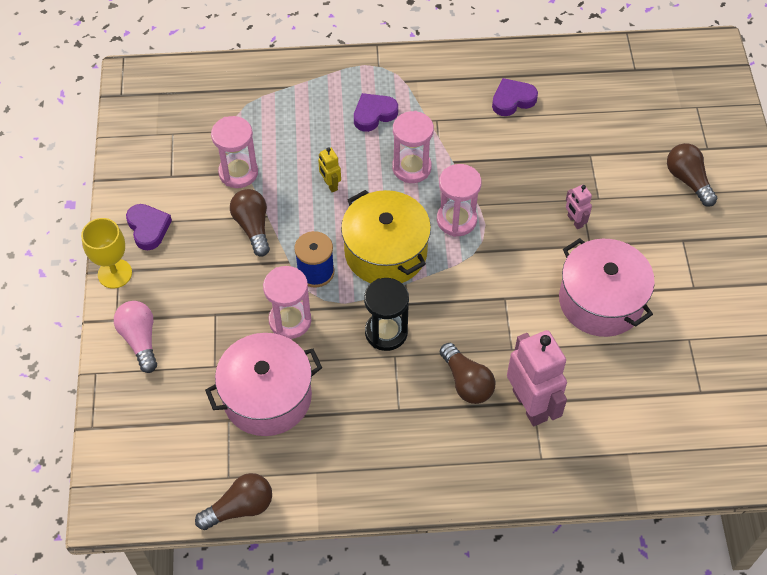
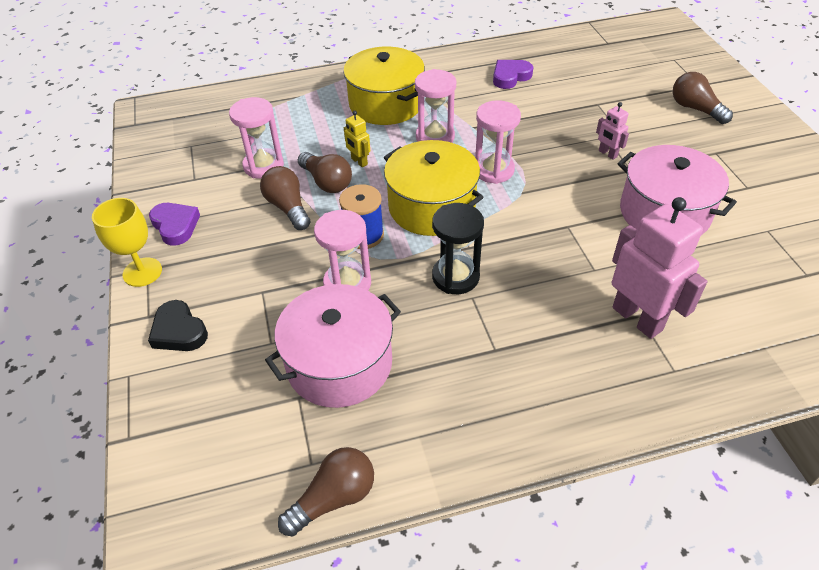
camera: 10 degrees left, 10 degrees down
pink light bulb [114,301,157,373] -> black heart [148,300,208,351]
purple heart [354,93,398,132] -> yellow pot [343,47,425,125]
brown light bulb [440,343,495,404] -> brown light bulb moved to [298,152,352,193]

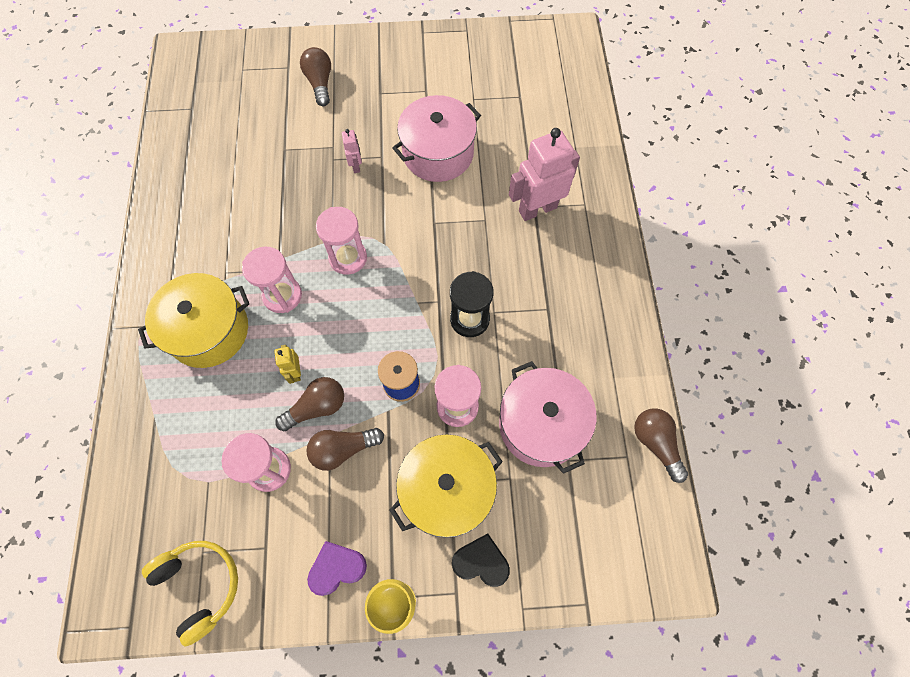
camera: 80 degrees left, 20 degrees up
black heart [148,300,208,351] -> black heart turned 135 degrees counterclockwise [452,533,510,587]
yellow robot [344,111,370,167] -> yellow robot turned 105 degrees clockwise [274,345,301,384]
yellow pot [384,140,484,236] -> yellow pot moved to [389,434,503,538]
purple heart [493,60,533,89] -> none
pink robot [596,102,629,160] -> pink robot turned 75 degrees counterclockwise [342,129,362,173]
brown light bulb [672,72,733,124] -> brown light bulb turned 105 degrees clockwise [300,47,331,106]
none -> yellow headphones [142,541,238,647]

